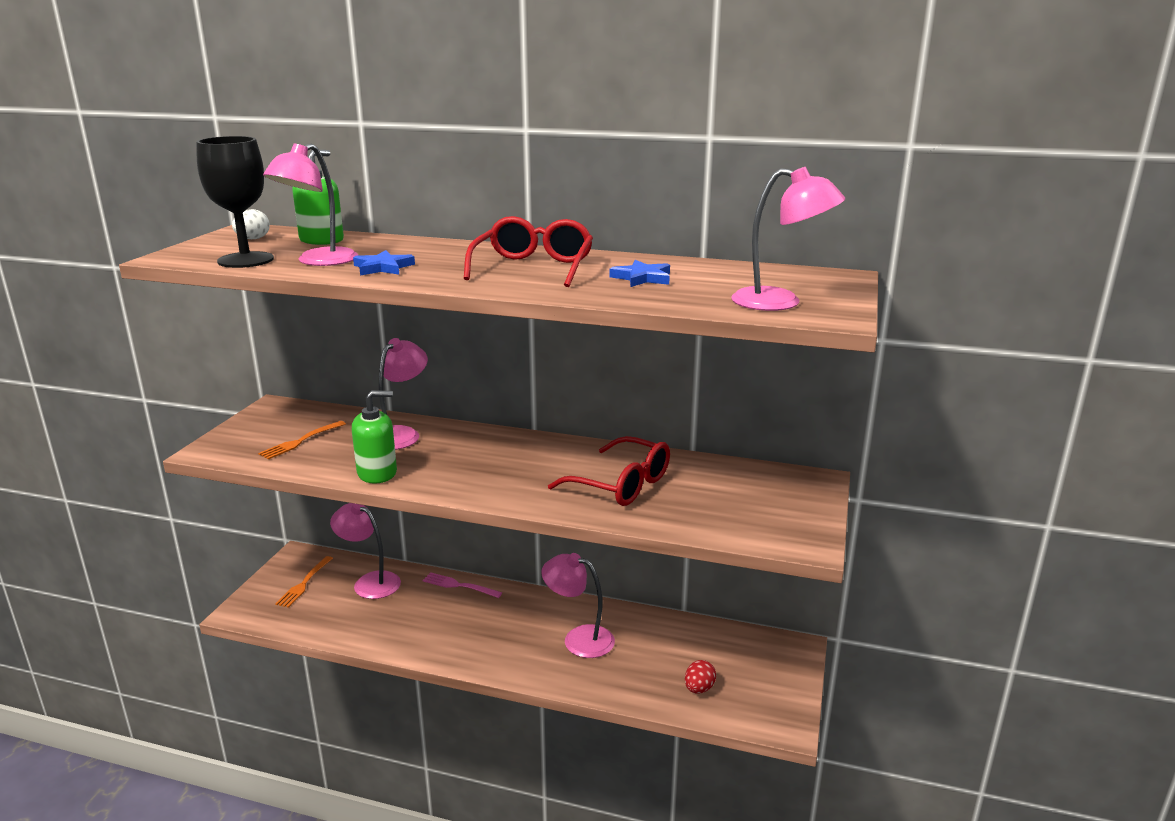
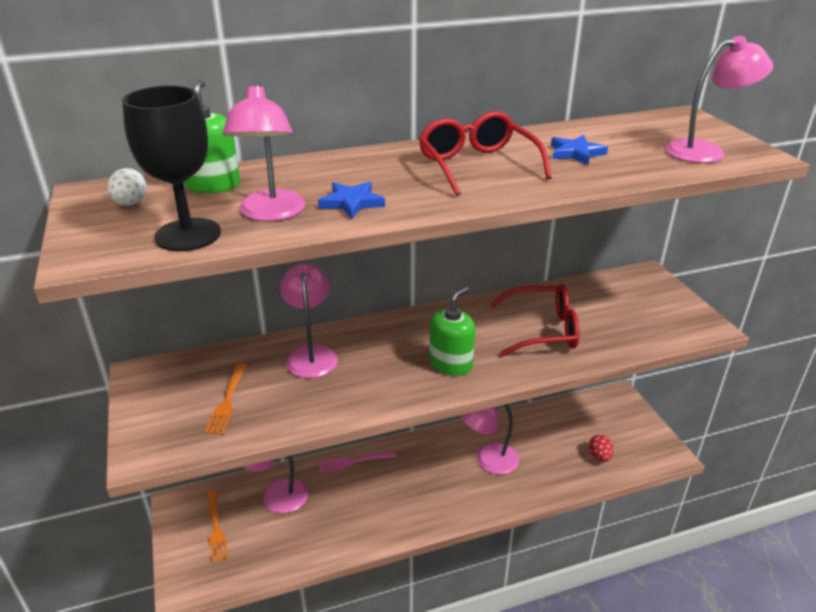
camera: 35 degrees left, 10 degrees up
green soap dispenser [352,390,397,484] -> green soap dispenser moved to [429,286,475,376]

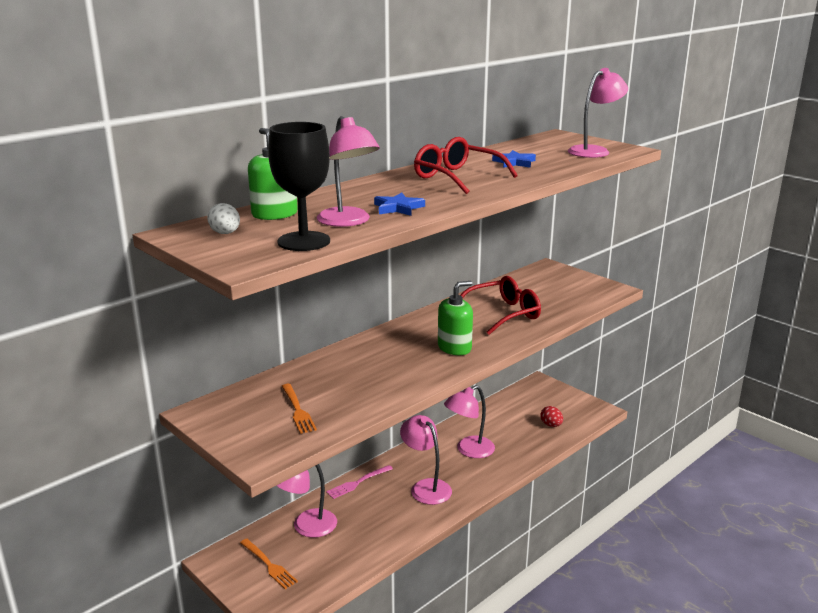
camera: 25 degrees left, 10 degrees down
pink lamp [280,263,338,378] -> pink lamp moved to [400,415,452,505]
green soap dispenser [429,286,475,376] -> green soap dispenser turned 45 degrees clockwise [438,281,473,355]

